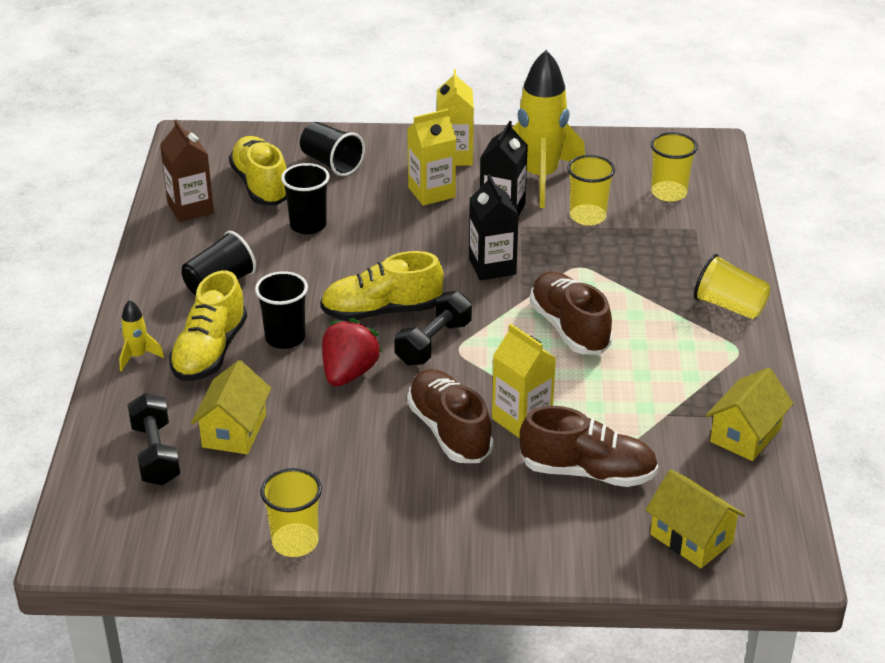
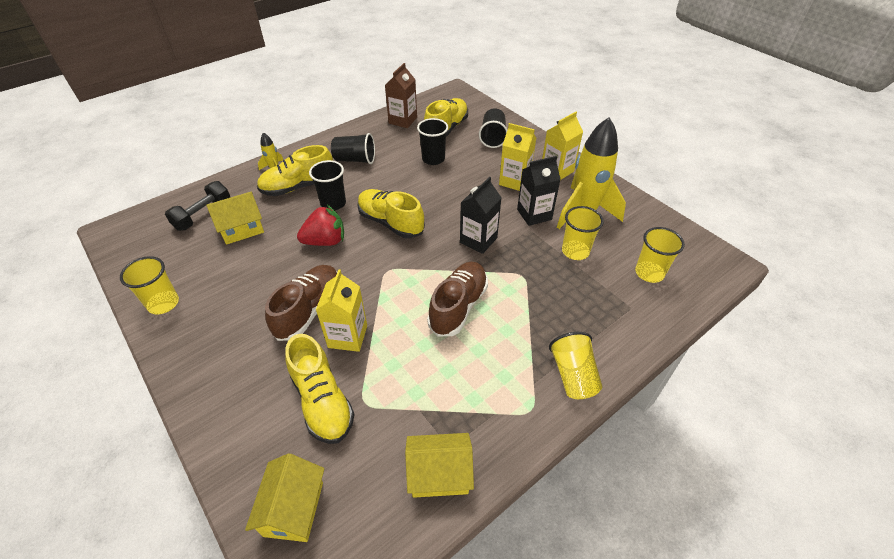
camera: 50 degrees right, 10 degrees up
black dumbbell [395,291,472,366] -> none
brown shoe [519,406,658,487] -> yellow shoe [285,334,355,444]

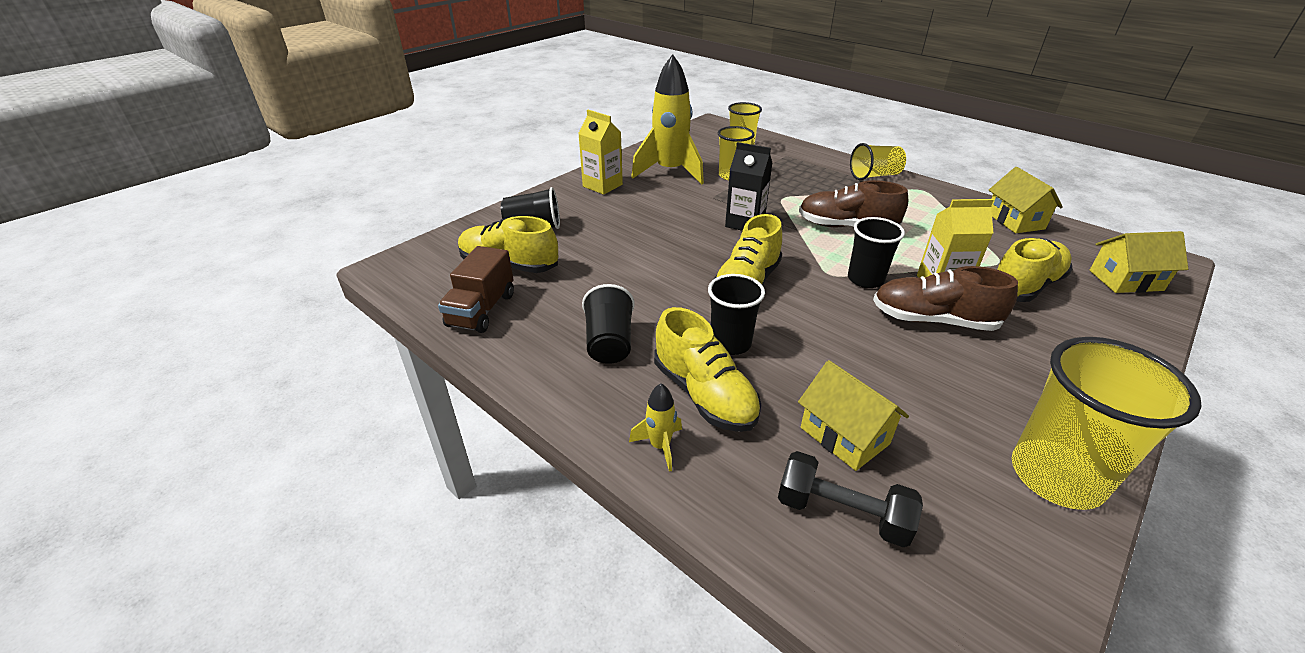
camera: 100 degrees left, 10 degrees down
yellow cup [120,256,179,314] -> yellow cup [1012,337,1202,510], size x1.63
red strawberry [297,205,344,246] -> none
brown carton [385,63,417,128] -> brown truck [438,246,514,333]
black cup [417,118,448,165] -> black cup moved to [848,217,905,288]
yellow carton [499,123,536,191] -> none
black carton [517,156,561,226] -> none

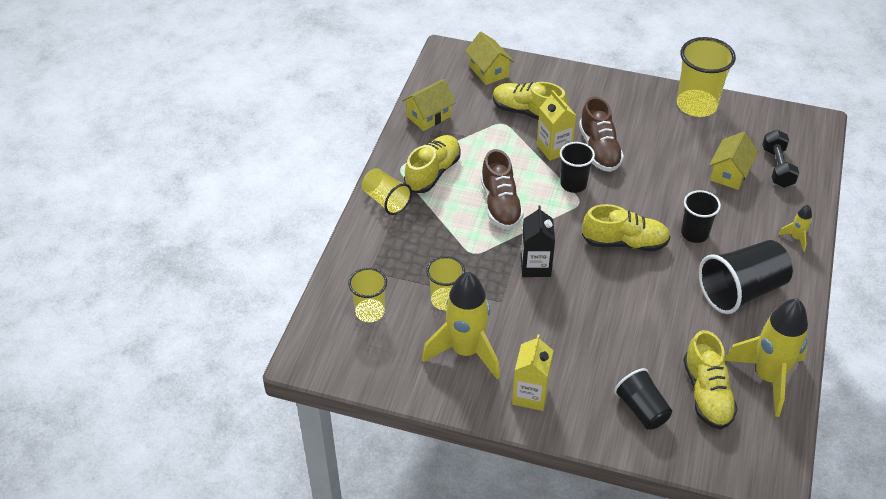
camera: 115 degrees left, 10 degrees up
brown truck [438,246,514,333] -> yellow rocket [725,298,808,417]
black cup [582,284,635,364] -> black cup [699,240,793,314], size x1.63
yellow shoe [654,307,761,432] -> yellow shoe moved to [404,135,461,193]

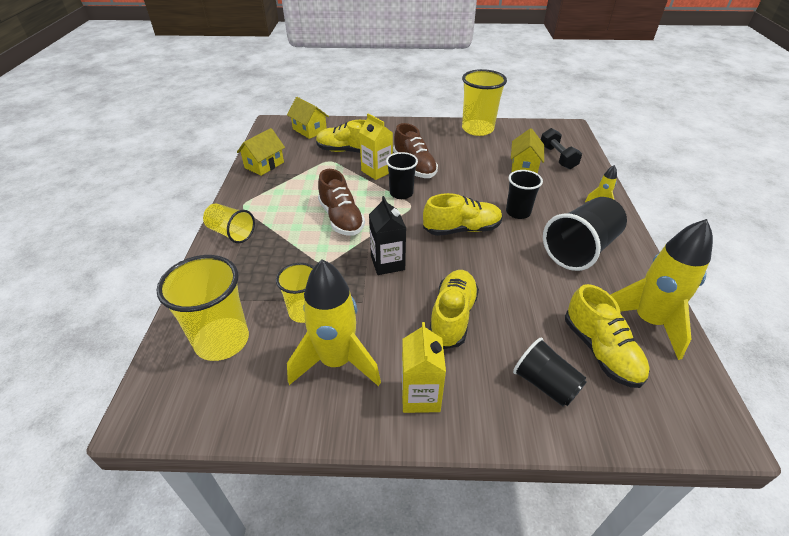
camera: 15 degrees left, 5 degrees down
yellow cup [348,267,387,322] -> yellow cup [156,255,249,361], size x1.63
yellow shoe [404,135,461,193] -> yellow shoe moved to [429,270,479,349]

